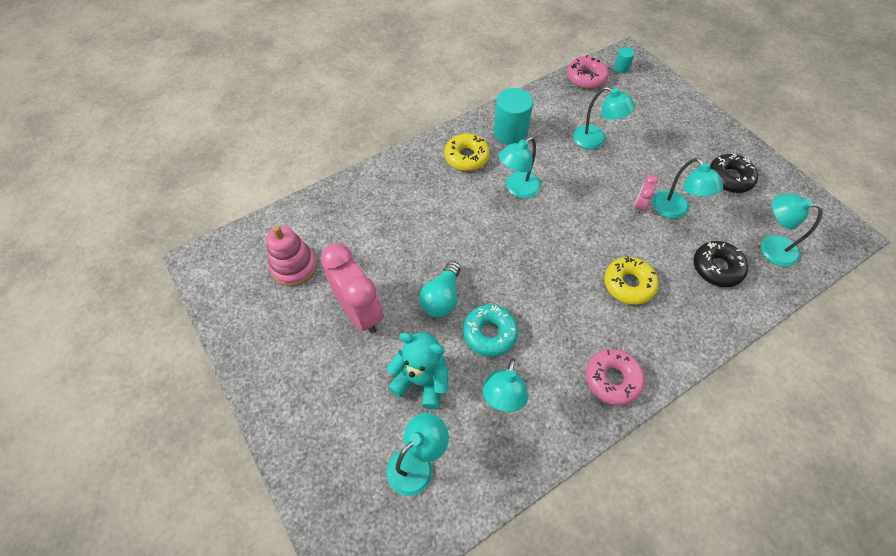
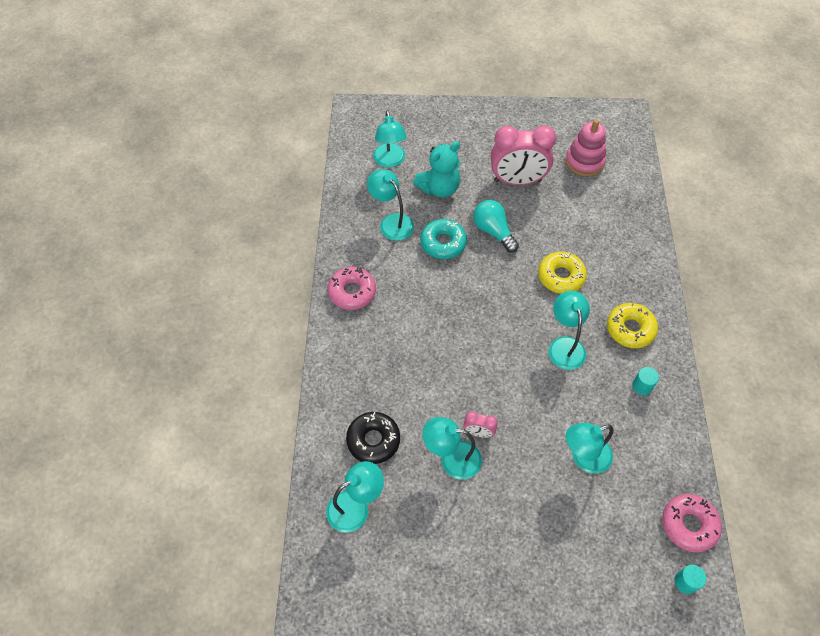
camera: 125 degrees right, 0 degrees up
turquoise cylinder [494,88,533,145] -> turquoise cylinder [632,367,659,395], size x0.49
yellow donut [604,257,659,305] -> yellow donut moved to [538,252,587,294]
pink clock [635,175,658,214] -> pink clock turned 135 degrees clockwise [463,411,498,438]
black donut [710,154,758,193] -> none

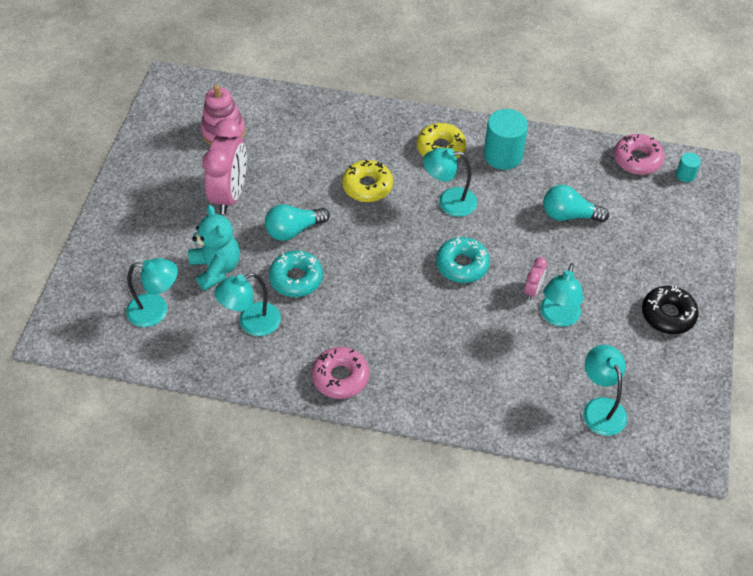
camera: 80 degrees left, 5 degrees down
black donut [346,412,400,464] -> black donut moved to [642,286,699,334]
turquoise lamp [566,423,613,474] -> turquoise light bulb [543,185,609,222]
turquoise cylinder [632,367,659,395] -> turquoise cylinder [484,109,528,170], size x2.04
none -> turquoise donut [436,236,490,283]

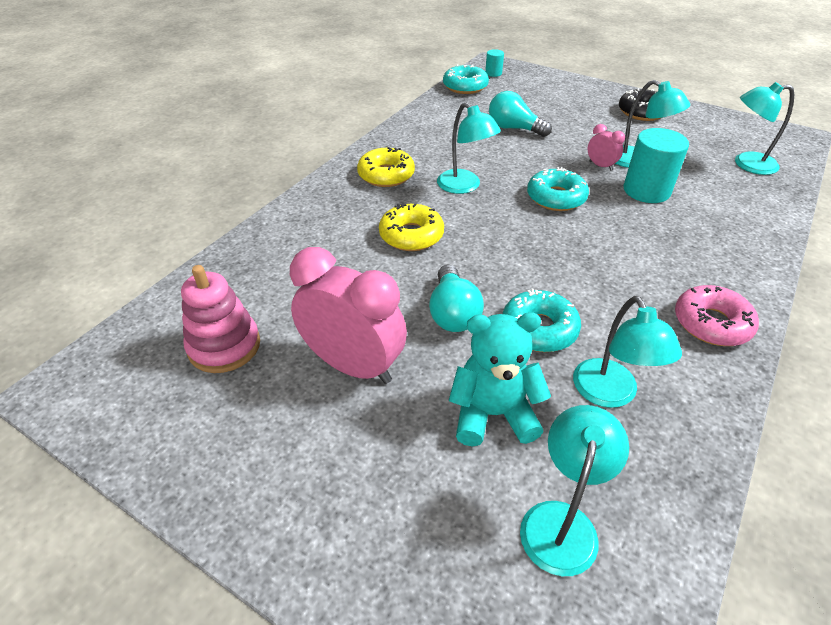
camera: 70 degrees left, 10 degrees down
turquoise lamp [423,148,477,217] -> turquoise lamp turned 60 degrees counterclockwise [437,102,501,194]
turquoise cylinder [484,109,528,170] -> turquoise cylinder moved to [623,128,689,203]
turquoise light bulb [543,185,609,222] -> turquoise light bulb turned 90 degrees clockwise [489,91,552,137]
pink donut [614,134,665,175] -> turquoise donut [443,64,489,94]

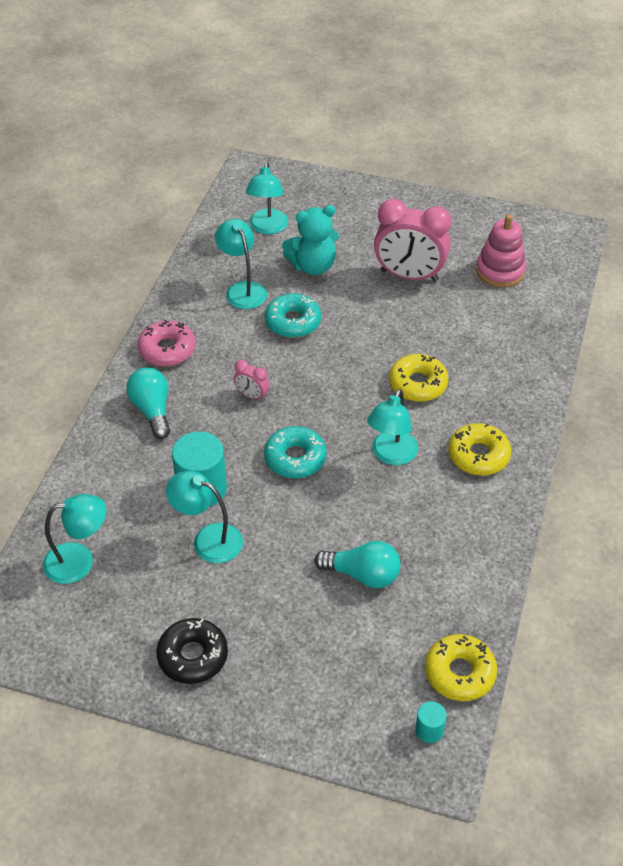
camera: 165 degrees right, 5 degrees up
turquoise light bulb [429,265,484,332] -> turquoise light bulb moved to [126,367,170,439]
turquoise lamp [437,102,501,194] -> turquoise lamp turned 105 degrees counterclockwise [367,389,418,465]
turquoise donut [443,64,489,94] -> yellow donut [425,634,497,701]
pink clock [588,124,625,171] -> pink clock moved to [234,360,269,401]

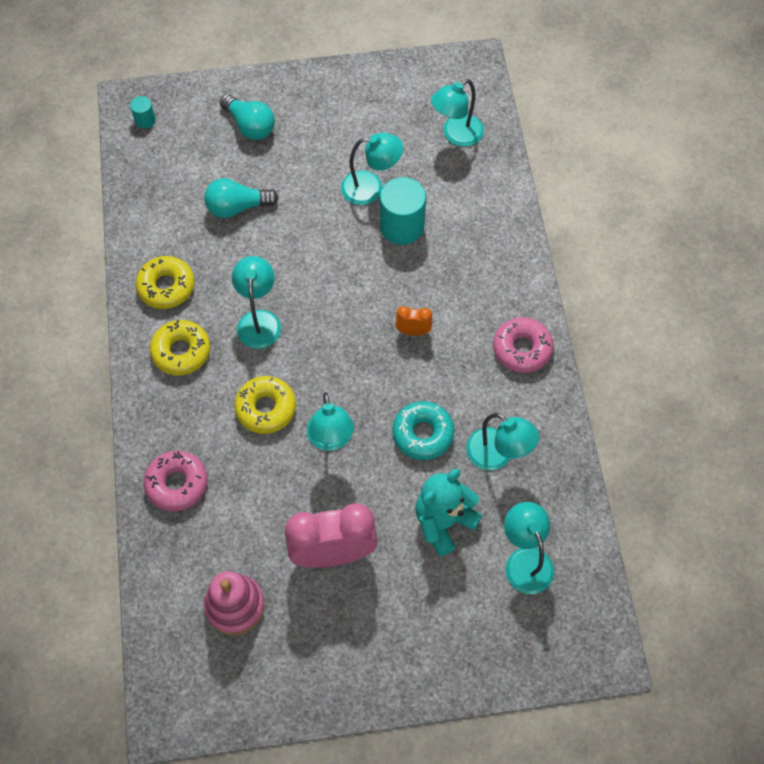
camera: 155 degrees right, 15 degrees up
turquoise light bulb [126,367,170,439] -> turquoise light bulb moved to [220,94,275,140]
black donut [156,618,228,684] -> none
pink clock [234,360,269,401] -> orange clock [396,306,432,336]
turquoise donut [264,426,327,479] -> none
yellow donut [425,634,497,701] -> yellow donut moved to [135,256,195,309]
none -> pink donut [143,451,208,511]
none -> turquoise lamp [307,392,354,451]

